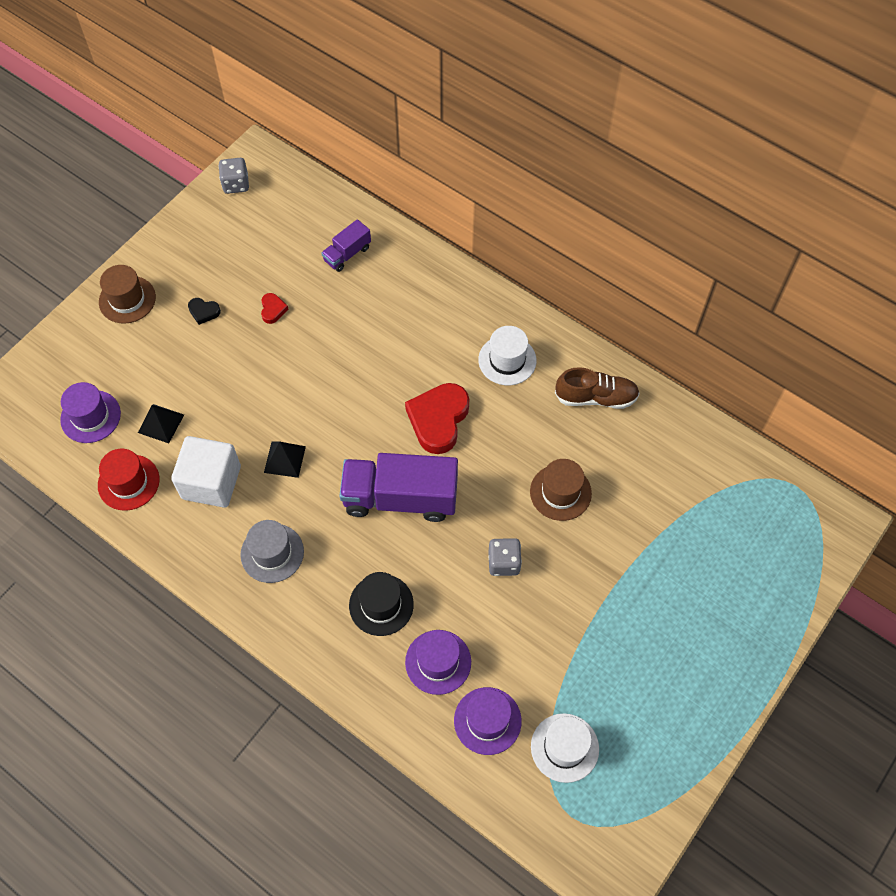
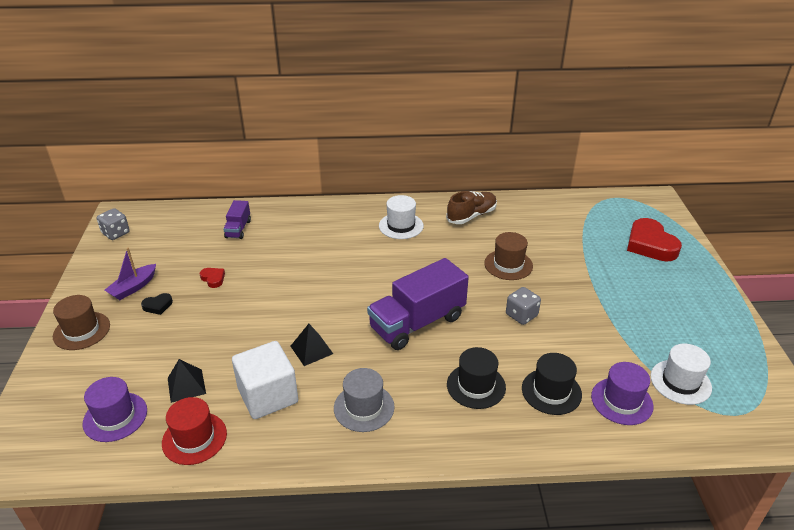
camera: 40 degrees left, 25 degrees down
red heart [405,383,469,454] -> red heart moved to [627,218,682,262]
purple hat [405,630,471,695] -> black hat [522,353,582,415]
none -> purple boat [105,248,156,300]

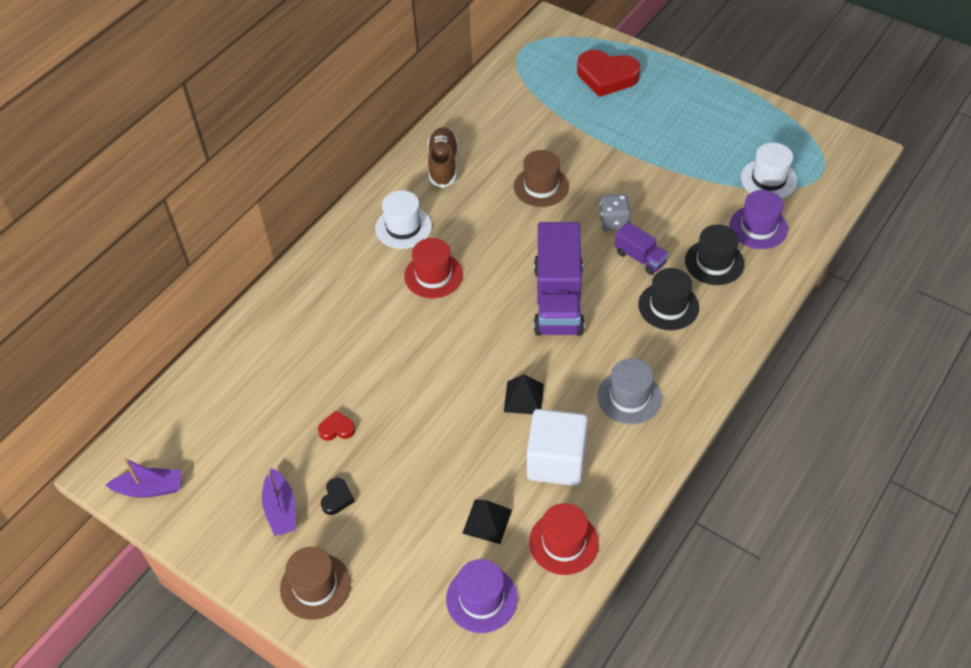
camera: 50 degrees left, 15 degrees up
grey dice [97,208,130,240] -> purple boat [106,458,182,498]
purple truck [223,200,251,239] -> purple truck moved to [615,222,669,275]
none -> red hat [404,238,463,298]

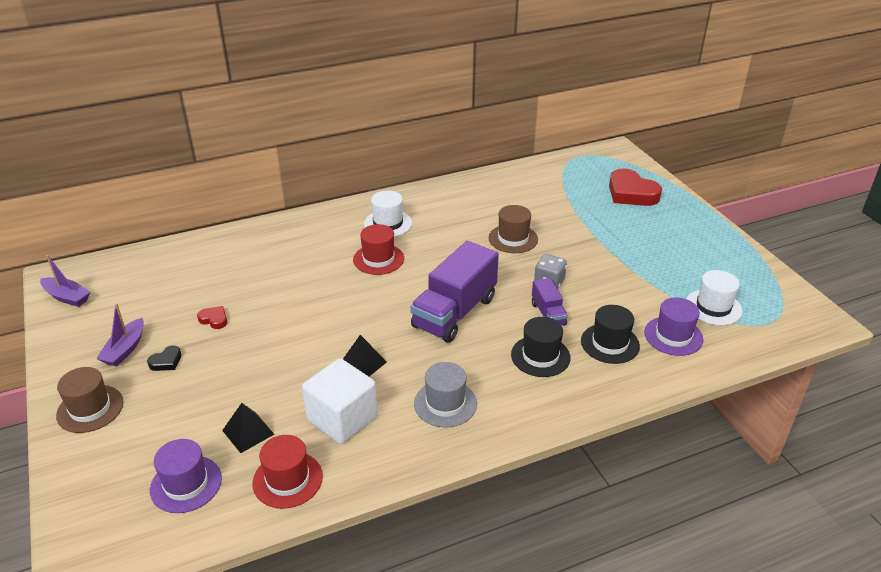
camera: 30 degrees right, 15 degrees down
brown shoe [427,127,458,188] -> none

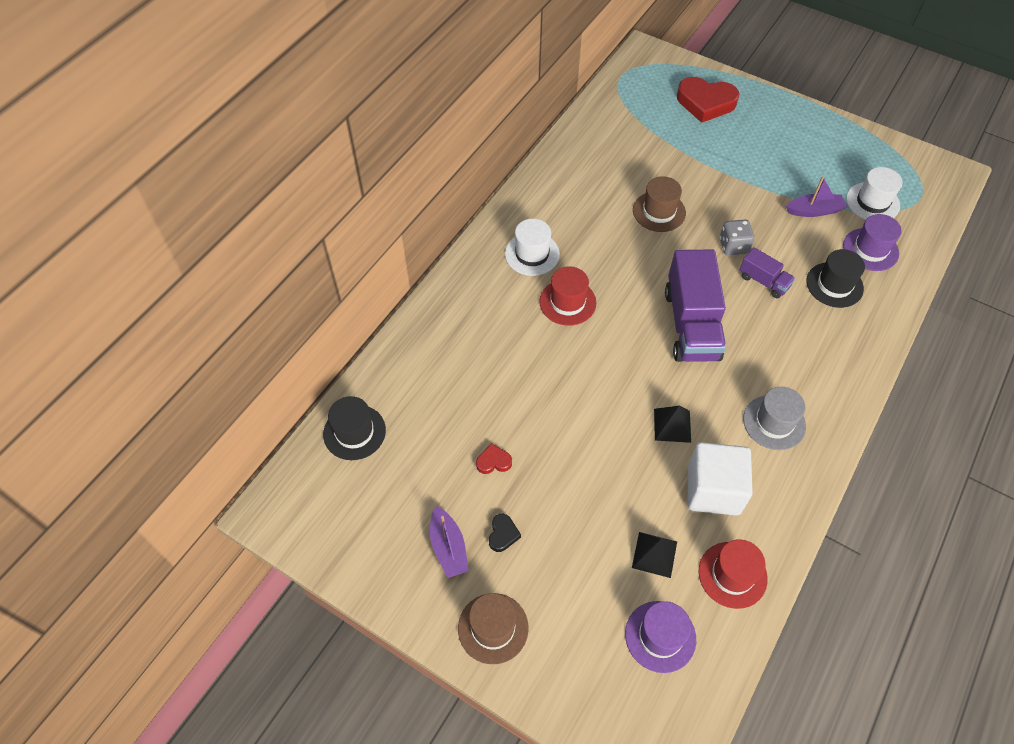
camera: 35 degrees left, 20 degrees up
purple boat [40,255,90,307] -> purple boat moved to [786,176,847,217]
black hat [511,317,571,377] -> black hat moved to [323,396,386,460]

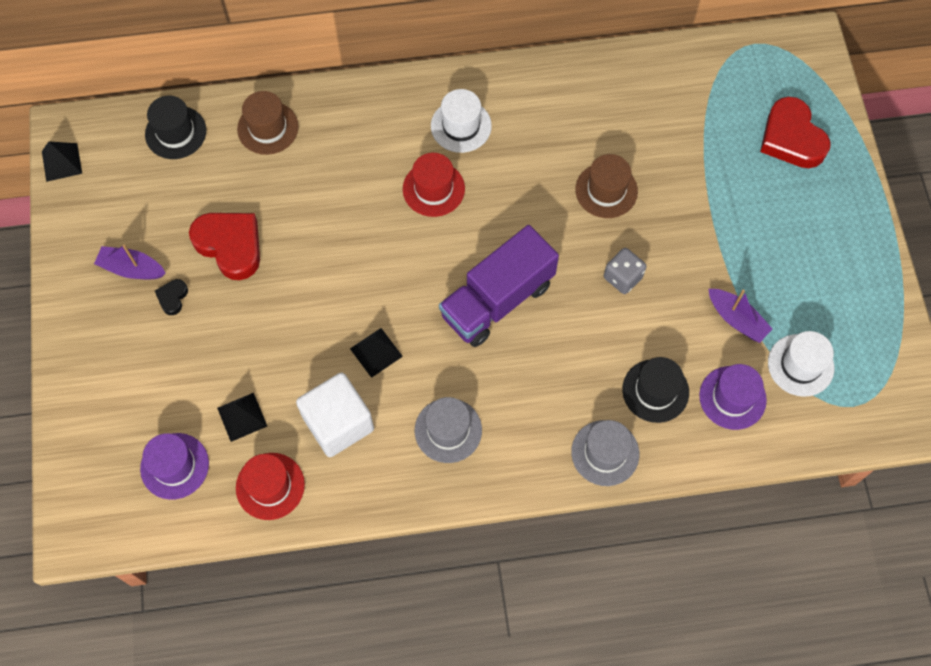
camera: 50 degrees right, 10 degrees up
purple boat [430,506,469,578] -> purple boat turned 75 degrees clockwise [94,244,166,279]
brown hat [458,593,529,664] -> brown hat moved to [237,91,299,155]
red heart [476,443,512,474] -> red heart [189,213,260,280], size x2.18
black heart [489,514,521,552] -> black heart turned 135 degrees clockwise [155,279,188,315]
purple truck [740,247,795,298] -> none
none -> black pyramid [42,141,82,182]
none -> grey hat [571,420,639,486]

